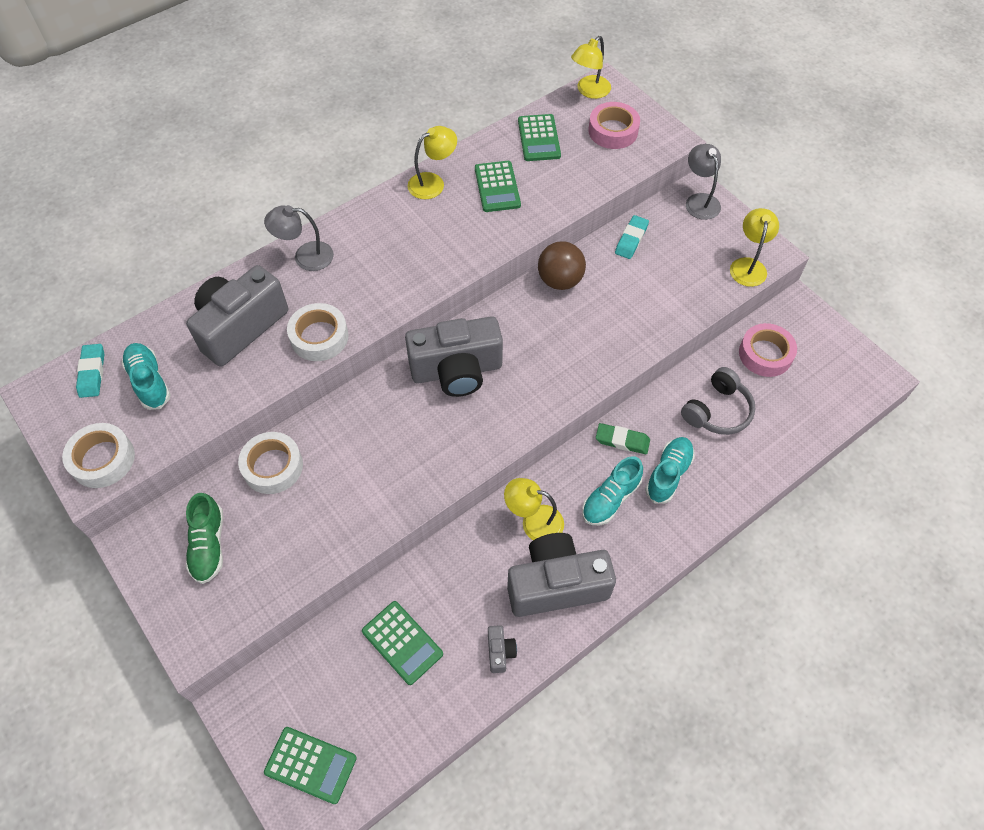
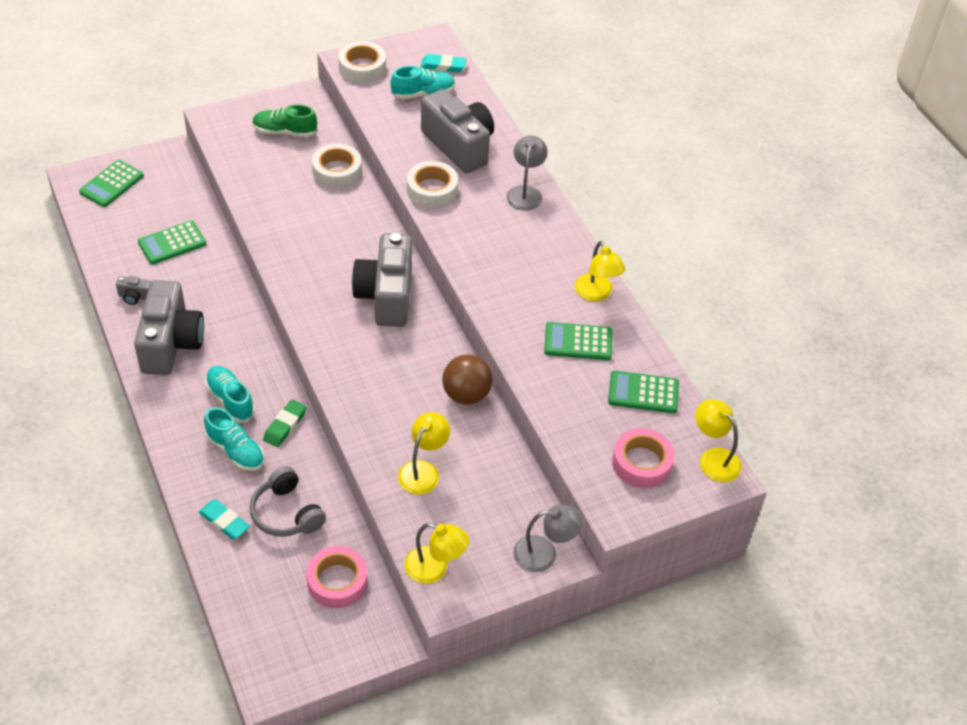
camera: 100 degrees right, 10 degrees down
yellow lamp [504,478,564,540] -> yellow lamp moved to [398,412,450,495]
turquoise eraser [615,215,649,259] -> turquoise eraser moved to [198,499,250,539]

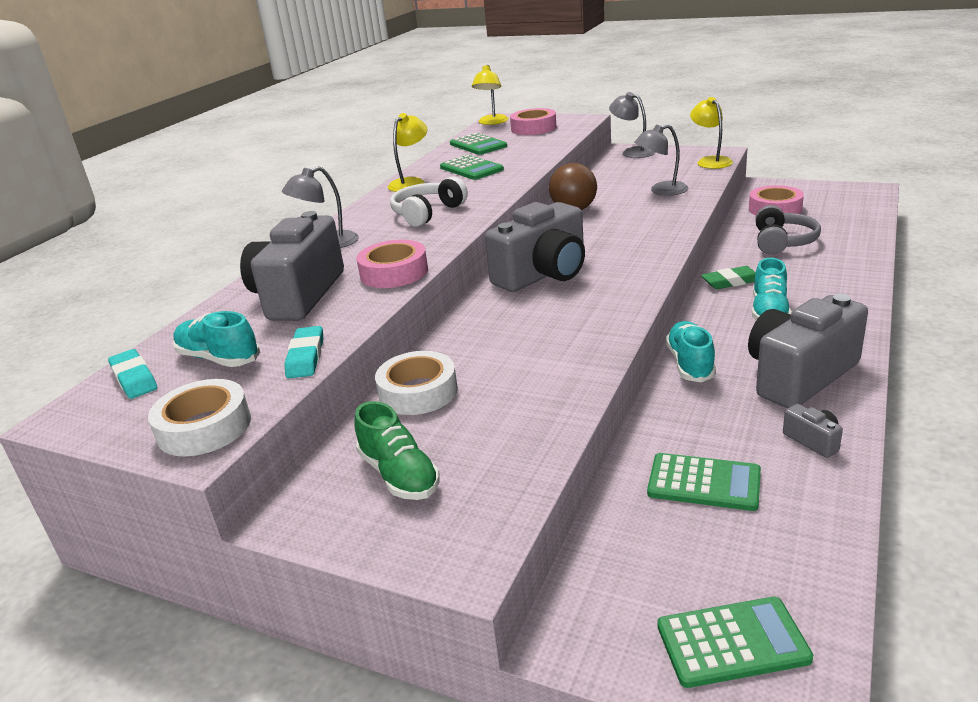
camera: 125 degrees left, 20 degrees down
turquoise eraser [198,499,250,539] -> turquoise eraser moved to [284,326,324,378]
turquoise shoe [204,407,265,471] -> turquoise shoe moved to [666,321,716,382]
yellow lamp [398,412,450,495] -> grey lamp [634,124,689,196]
white tape [407,161,458,208] -> pink tape [357,240,428,288]
none -> white headphones [390,177,468,227]

